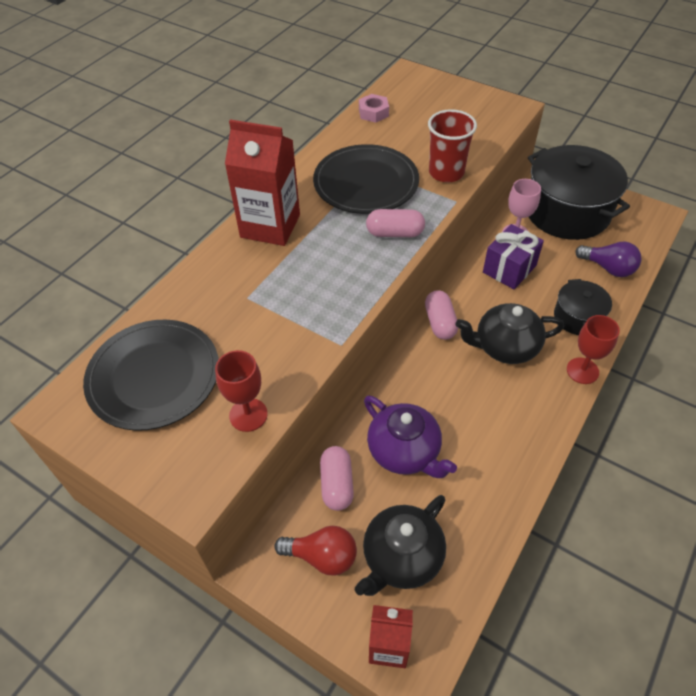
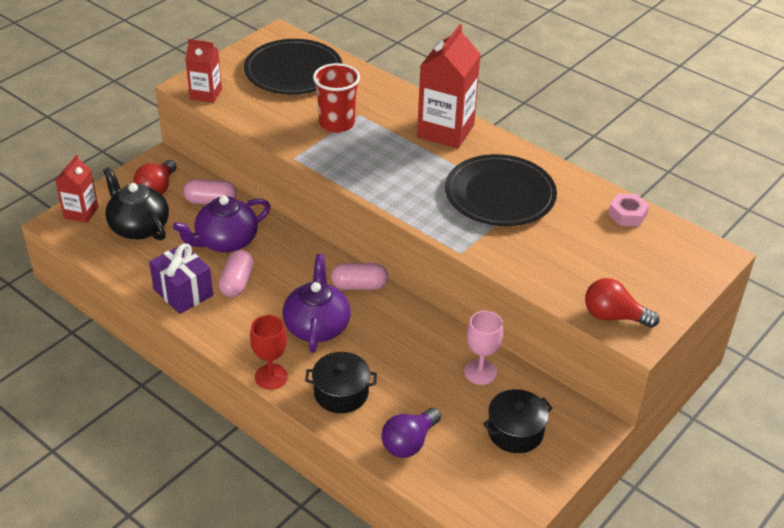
camera: 95 degrees right, 10 degrees down
red goblet [215,350,268,432] -> none
pink capsule [366,209,425,237] -> pink capsule moved to [218,250,254,297]
red cup [428,109,477,182] -> red cup moved to [313,63,360,133]
black teapot [455,303,564,364] -> purple teapot [283,254,351,353]
purple gift [483,224,544,289] -> purple gift moved to [149,243,213,314]
black pot [528,145,630,240] -> black pot [483,389,552,453], size x0.50
none -> red carton [185,39,222,103]
none -> red light bulb [585,278,659,328]

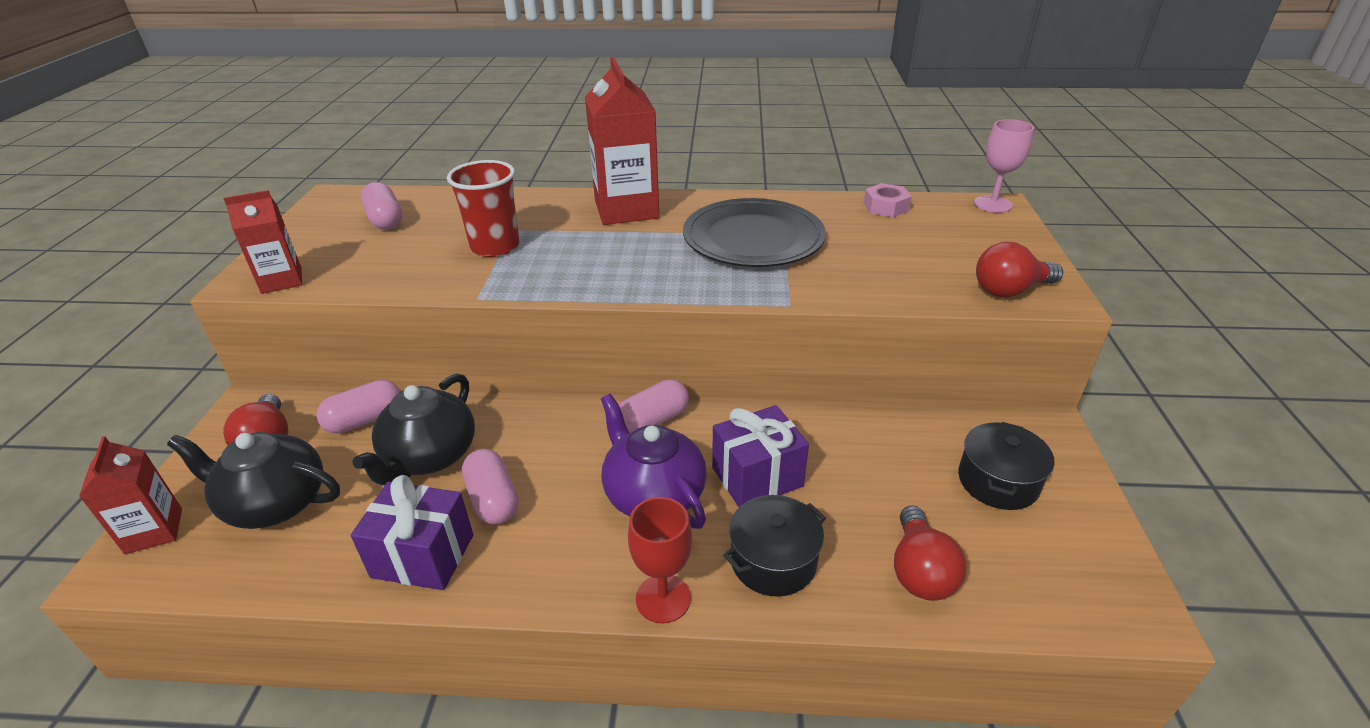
camera: 35 degrees left, 5 degrees down
purple teapot [173,196,270,252] -> black teapot [353,374,475,485]
black plate [244,39,343,94] -> pink capsule [361,182,402,230]
purple light bulb [381,408,441,458] -> red light bulb [894,506,967,601]
pink goblet [464,311,503,385] -> pink goblet moved to [974,119,1034,213]
none -> purple gift [712,405,809,507]

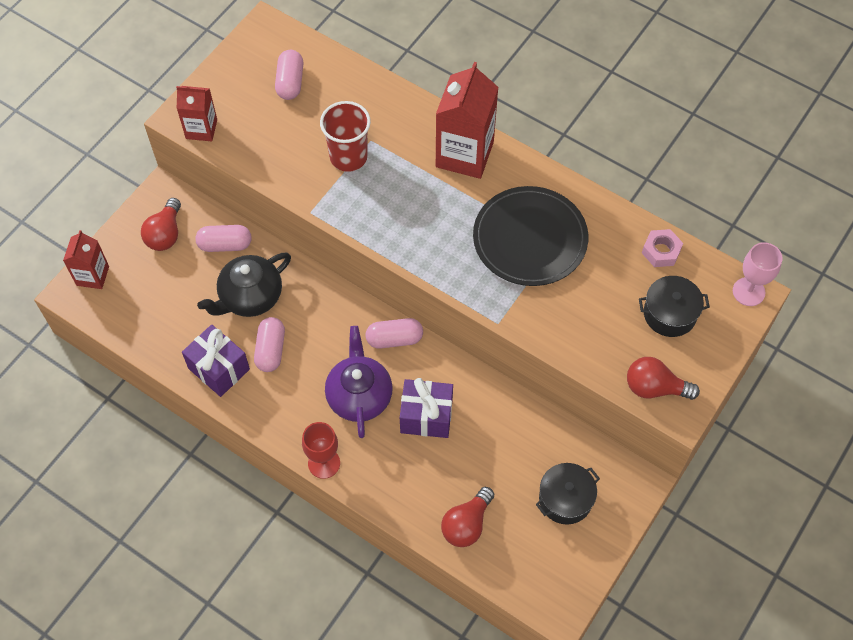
camera: 30 degrees right, 25 degrees up
black teapot [167,432,340,529] -> none
black pot [723,495,826,597] -> black pot moved to [639,276,710,337]

